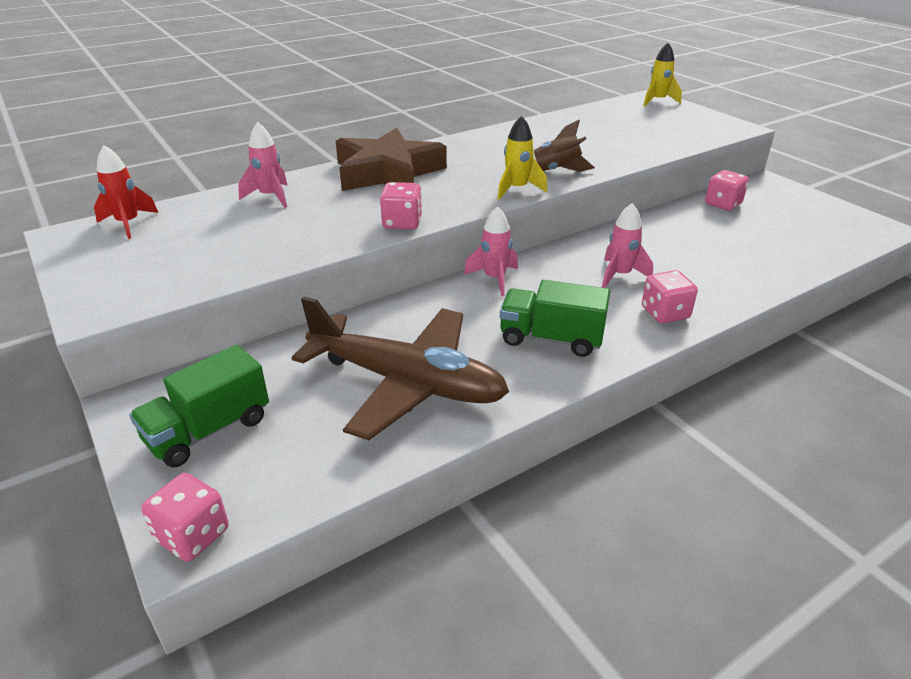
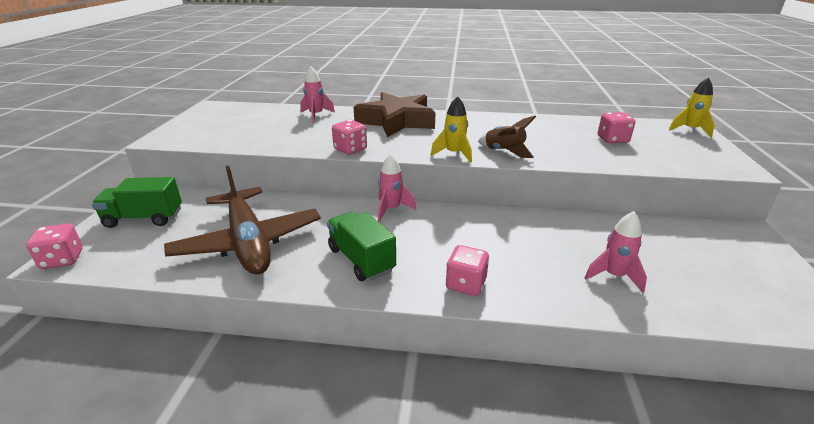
camera: 40 degrees right, 5 degrees down
red rocket [94,145,158,239] -> none
pink rocket [602,203,653,288] -> pink rocket moved to [585,211,647,293]
pink dice [705,170,749,211] -> pink dice moved to [598,112,635,143]

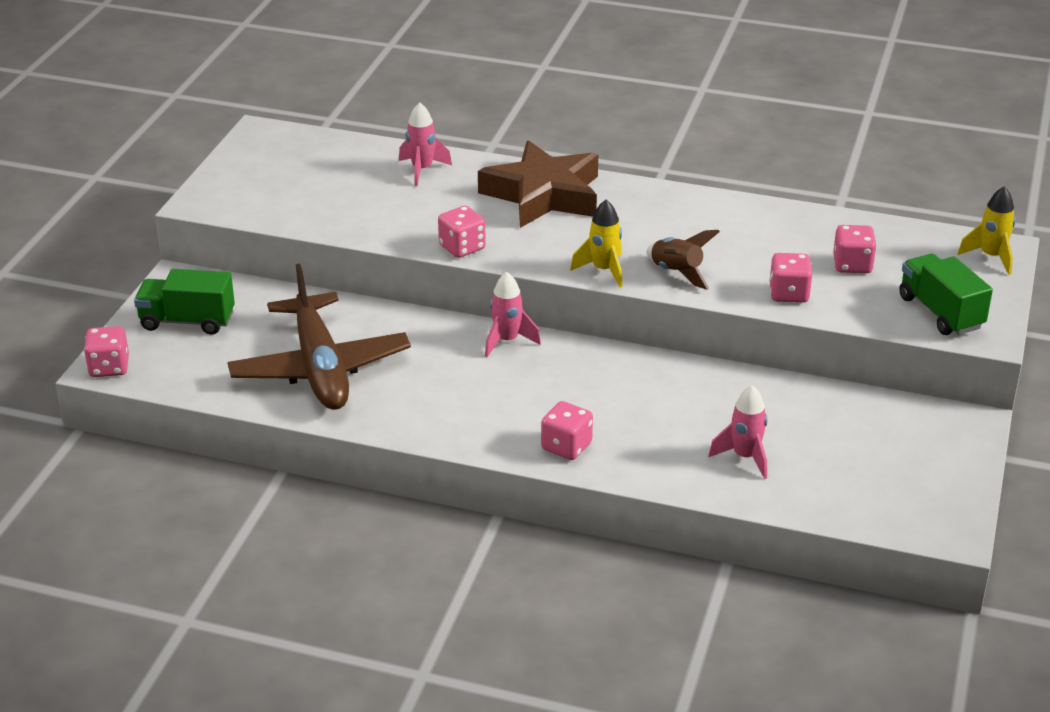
camera: 10 degrees right, 5 degrees up
green truck [327,212,396,281] -> green truck moved to [899,254,993,335]
none -> pink dice [769,253,812,303]

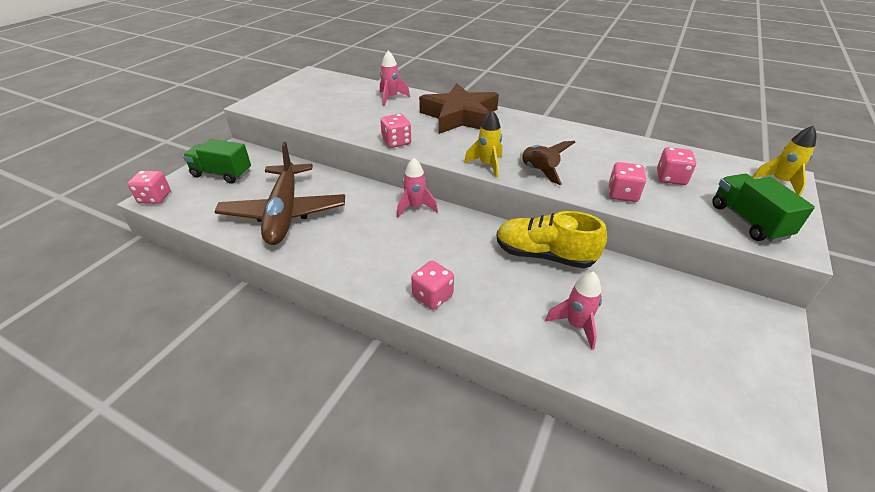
camera: 10 degrees right, 5 degrees up
none -> yellow shoe [497,211,607,268]

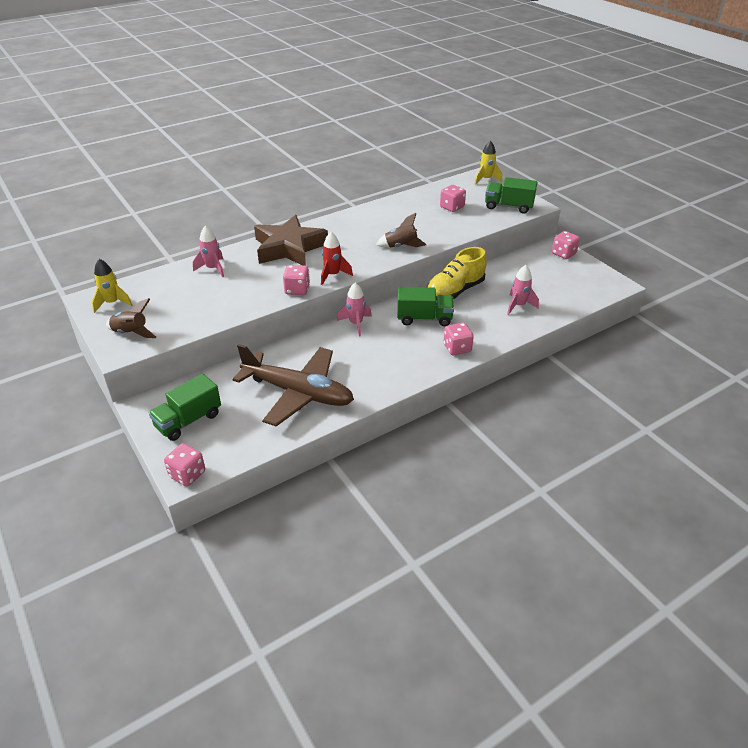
camera: 60 degrees left, 0 degrees up
yellow rocket [464,110,502,178] -> yellow rocket moved to [92,259,132,313]
pink dice [608,162,646,202] -> pink dice moved to [552,231,580,259]
none -> brown rocket [106,298,156,338]
none -> red rocket [321,232,353,285]
none -> green truck [397,287,454,326]

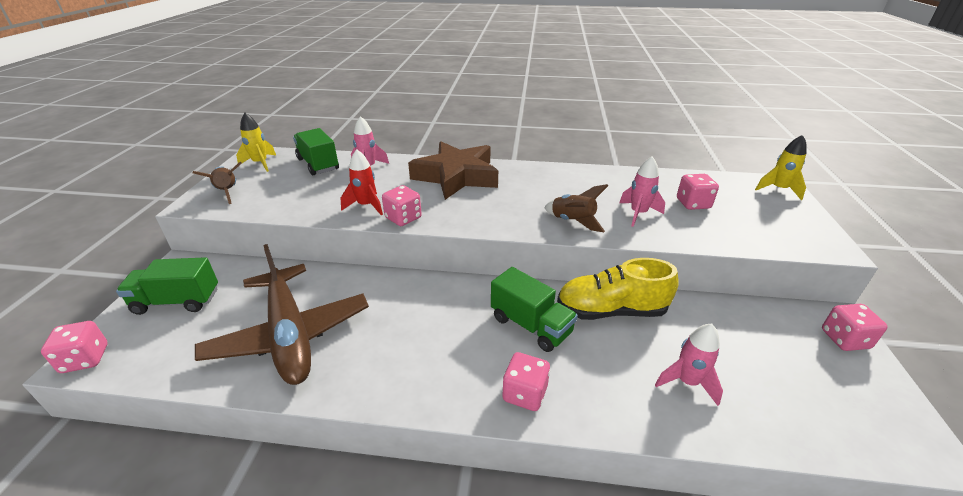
camera: 40 degrees right, 5 degrees down
red rocket [321,232,353,285] -> red rocket moved to [341,149,383,215]
pink rocket [337,283,372,337] -> pink rocket moved to [619,156,665,227]
green truck [485,177,537,213] -> green truck moved to [293,128,339,175]

